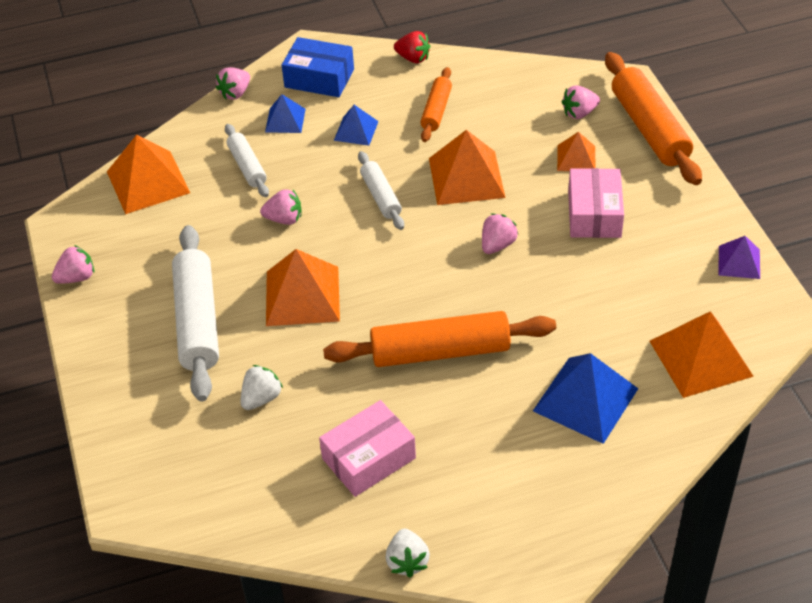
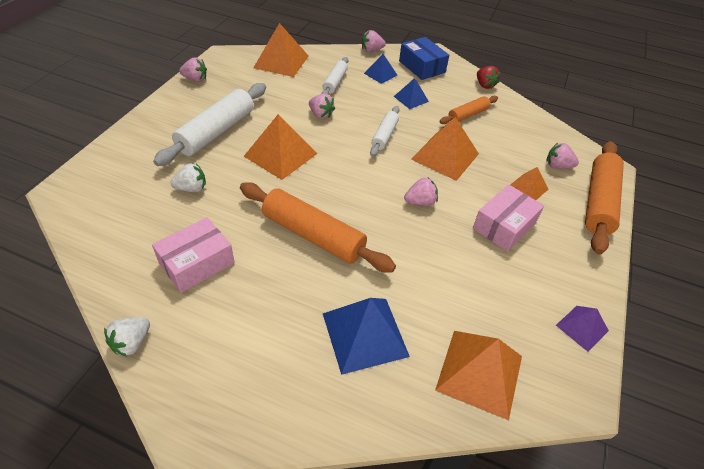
camera: 35 degrees right, 0 degrees up
pink box [319,400,416,497] -> pink box turned 45 degrees counterclockwise [152,217,235,293]

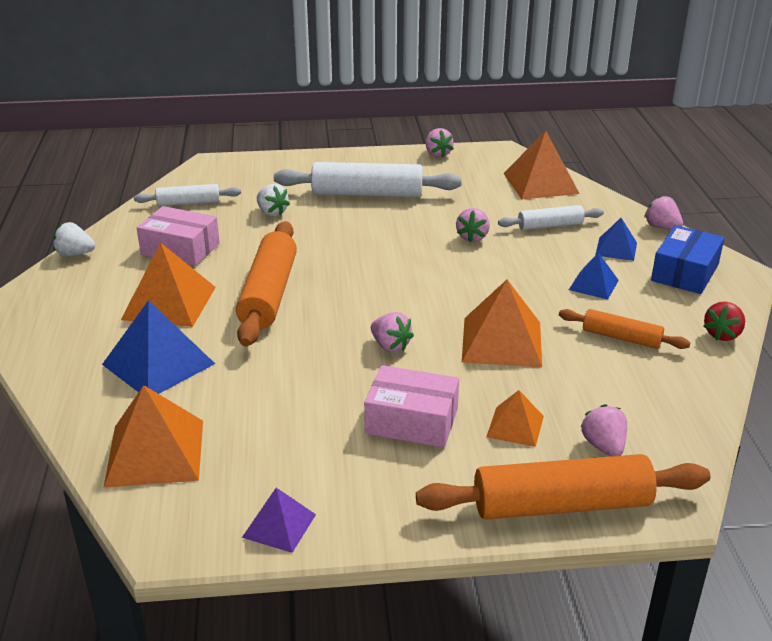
camera: 65 degrees right, 15 degrees down
orange pyramid [244,114,317,180] -> orange pyramid moved to [121,242,216,327]
white rolling pin [370,106,400,157] -> white rolling pin moved to [134,184,241,206]

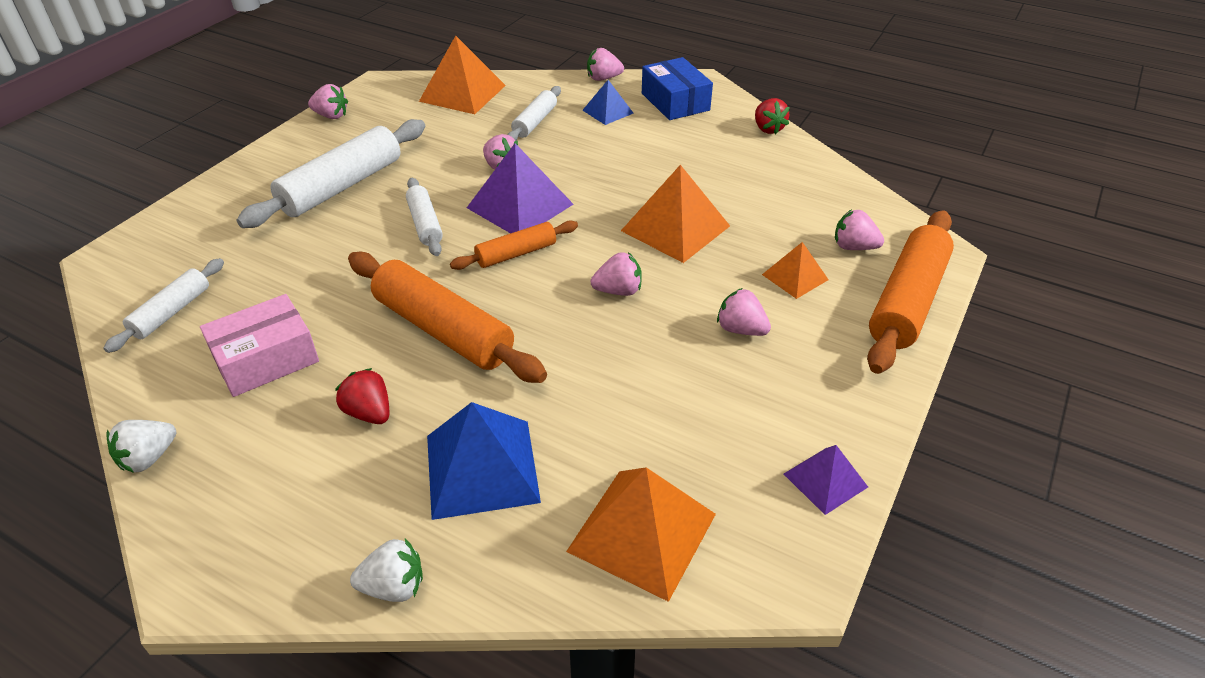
camera: 55 degrees left, 10 degrees up
orange pyramid [121,242,216,327] -> red strawberry [335,368,389,424]
white strawberry [257,184,290,216] -> white strawberry moved to [350,538,423,602]
pink box [364,365,459,448] -> pink strawberry [717,288,771,336]
orange rolling pin [559,309,691,349] -> orange rolling pin moved to [450,221,578,270]
blue pyramid [569,252,619,300] -> none
none -> white rolling pin [406,178,443,256]
none -> purple pyramid [467,143,573,233]

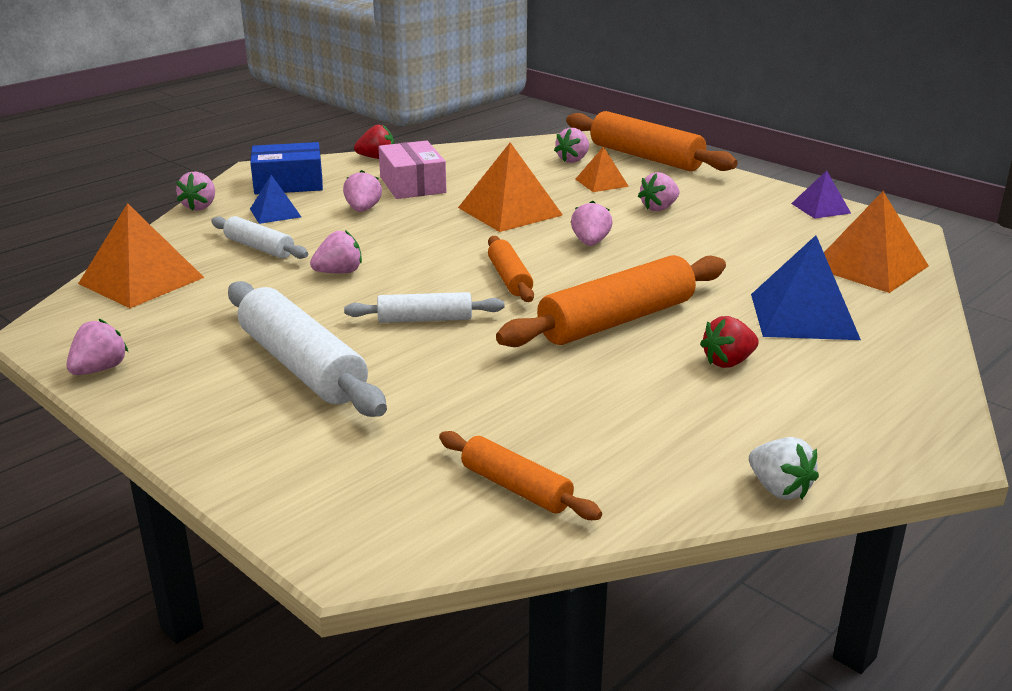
camera: 75 degrees left, 15 degrees down
white rolling pin [104,258,224,353] -> orange rolling pin [439,431,602,520]
pink box [200,294,319,397] -> pink box moved to [378,141,446,199]
white strawberry [350,538,423,602] -> none
purple pyramid [467,143,573,233] -> none
none -> pink strawberry [343,170,382,212]

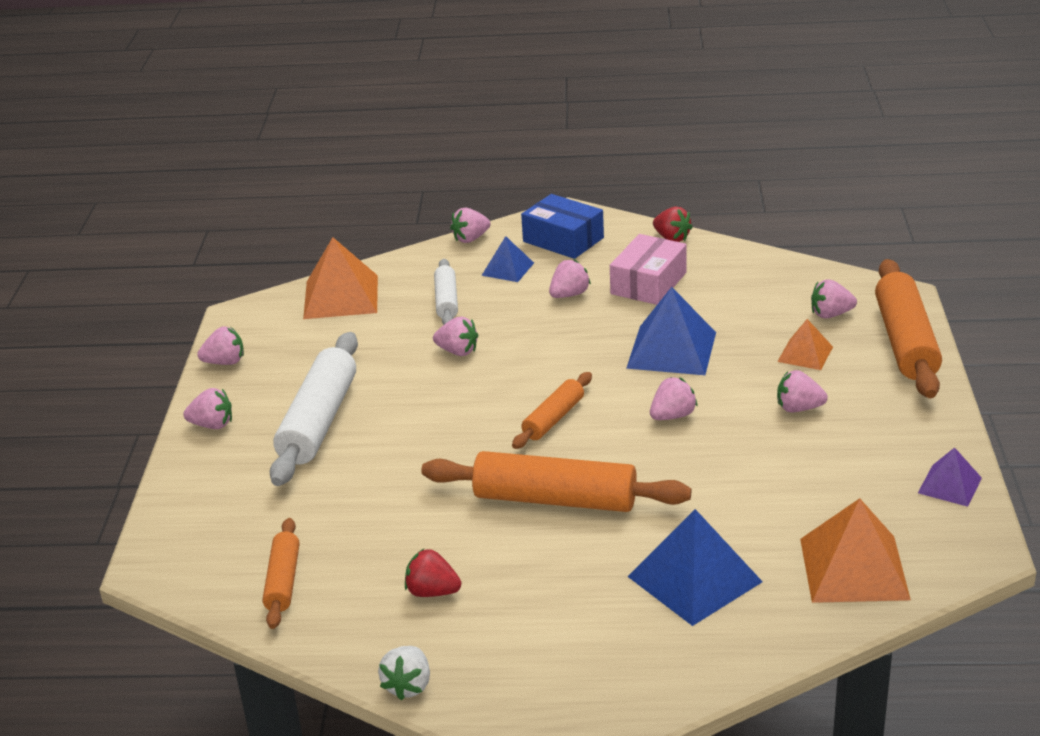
camera: 50 degrees right, 5 degrees up
white rolling pin [344,292,505,323] -> none
orange pyramid [458,142,563,232] -> blue pyramid [626,287,716,375]
red strawberry [700,316,759,368] -> red strawberry moved to [405,549,461,597]
none -> pink strawberry [183,388,232,429]

